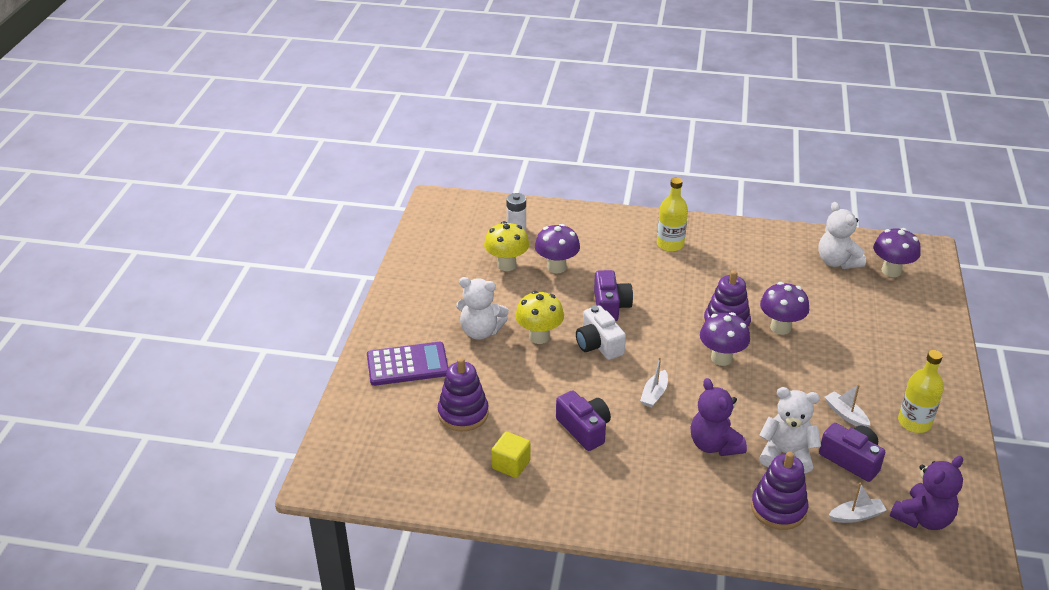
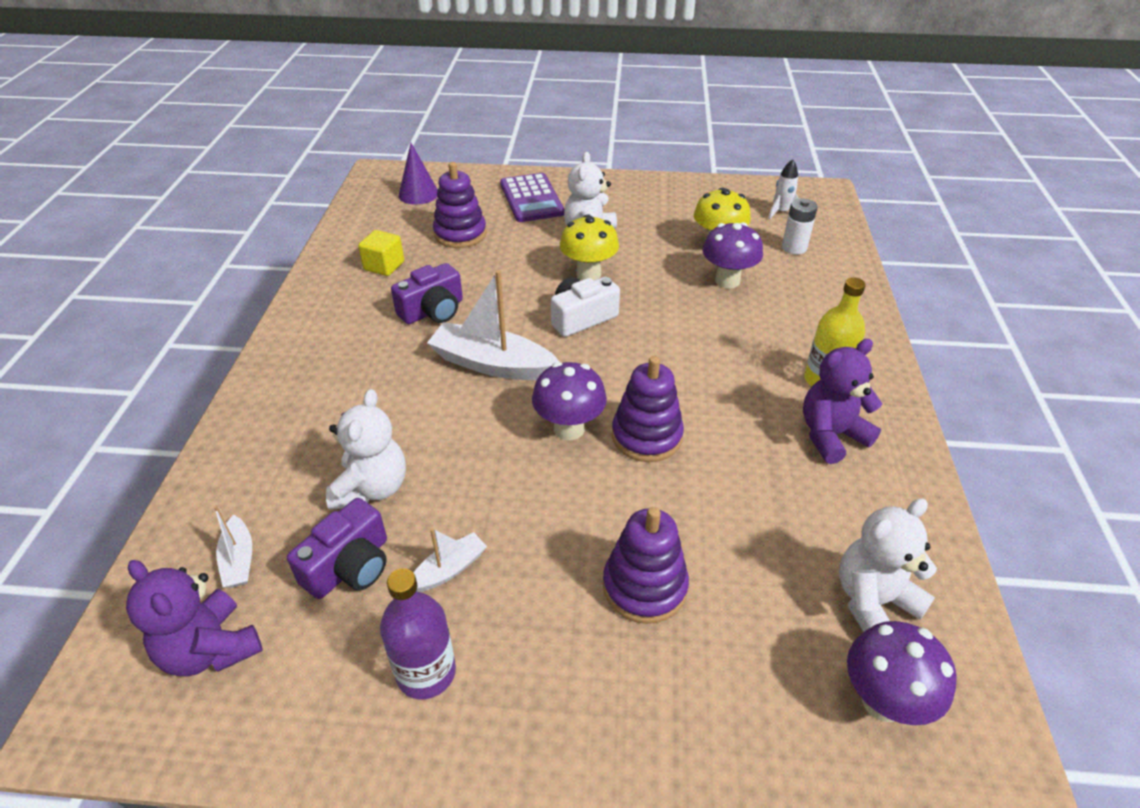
camera: 85 degrees right, 5 degrees up
purple camera [594,270,633,321] -> none
white boat [640,357,668,408] -> white boat [427,270,559,380], size x1.96
purple teddy bear [691,378,747,456] -> purple teddy bear moved to [803,339,882,464]
purple stacking toy [751,451,808,530] -> purple stacking toy moved to [603,507,689,624]
purple mushroom [760,282,809,335] -> none
yellow bottle [898,350,944,433] -> purple bottle [380,568,456,699]
none -> purple cone [398,143,438,205]
none -> white rocket [768,159,799,220]

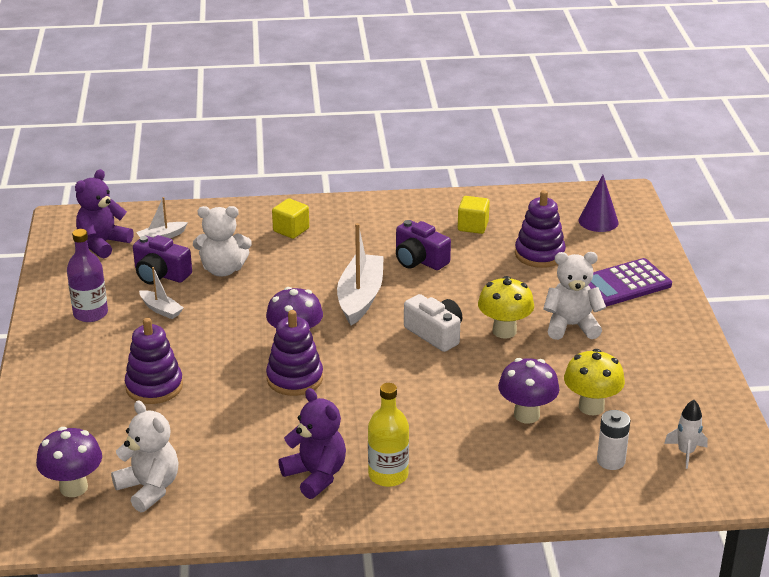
camera: 80 degrees right, 10 degrees down
none -> yellow cube [272,198,309,239]

